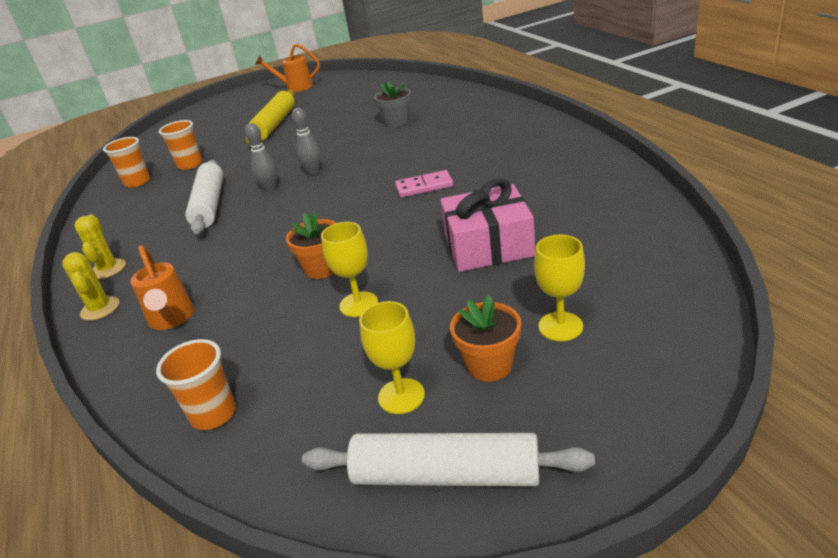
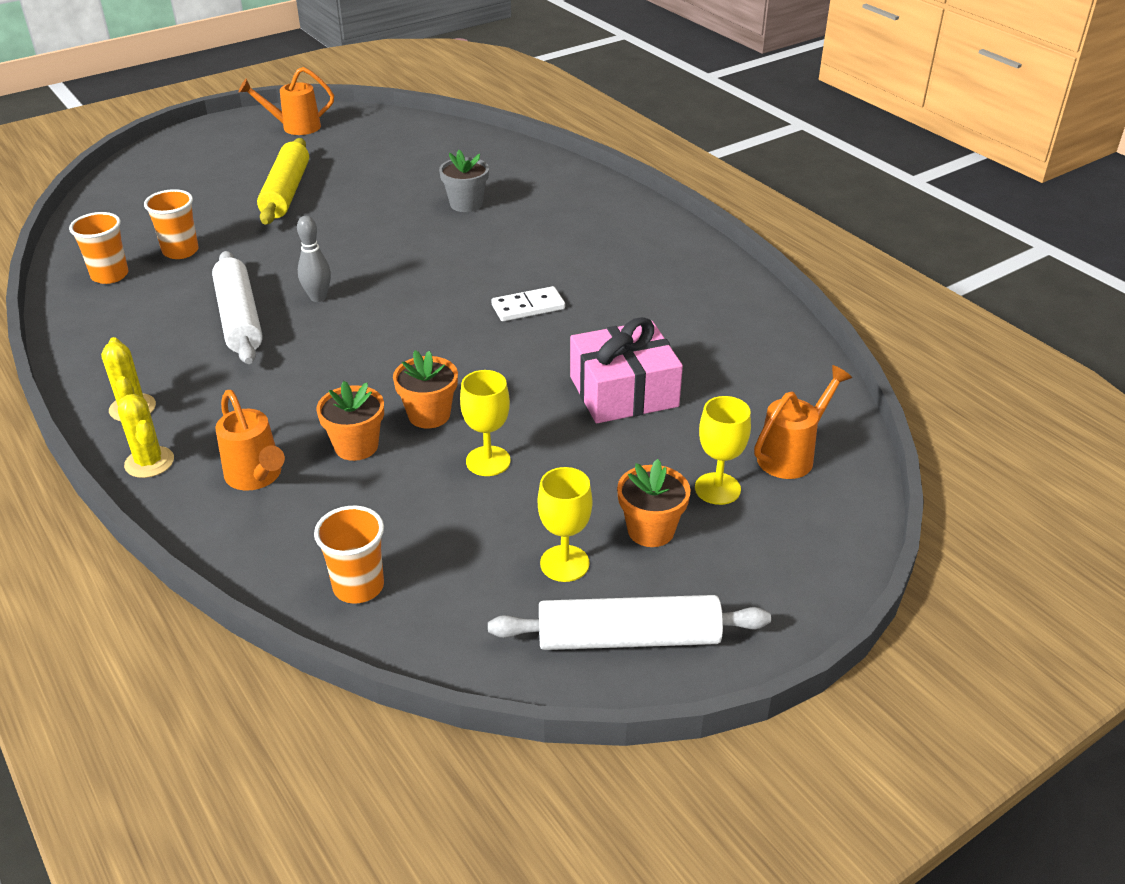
camera: 15 degrees left, 5 degrees up
grey bowling pin [292,108,321,175] -> none
pink domino [395,170,453,198] -> white domino [491,286,565,321]
none -> orange flower pot [316,381,384,461]
none -> orange watering can [754,365,852,479]

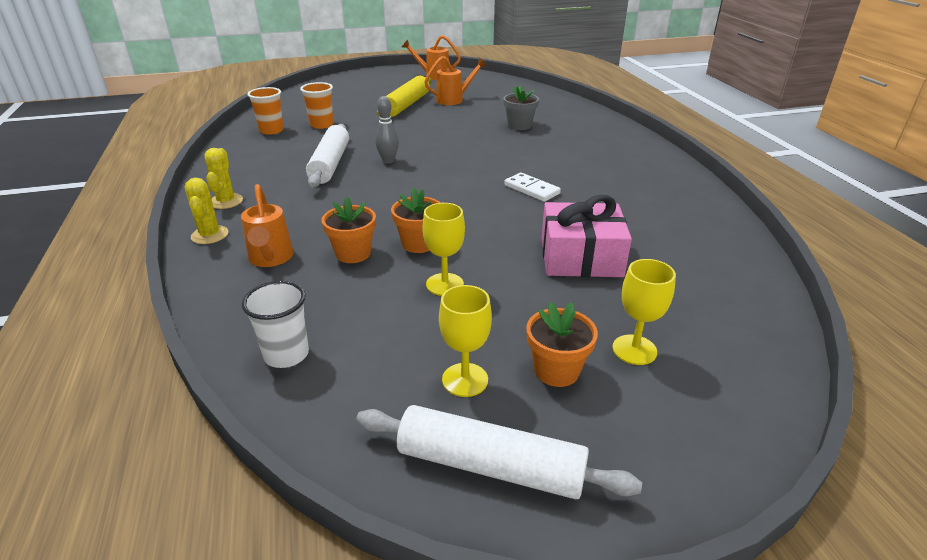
camera: 20 degrees right, 5 degrees down
orange cup [314,506,384,603] -> white cup [242,281,309,368]
white domino [491,286,565,321] -> white domino turned 45 degrees clockwise [504,173,561,202]
orange watering can [754,365,852,479] -> orange watering can moved to [424,56,487,105]

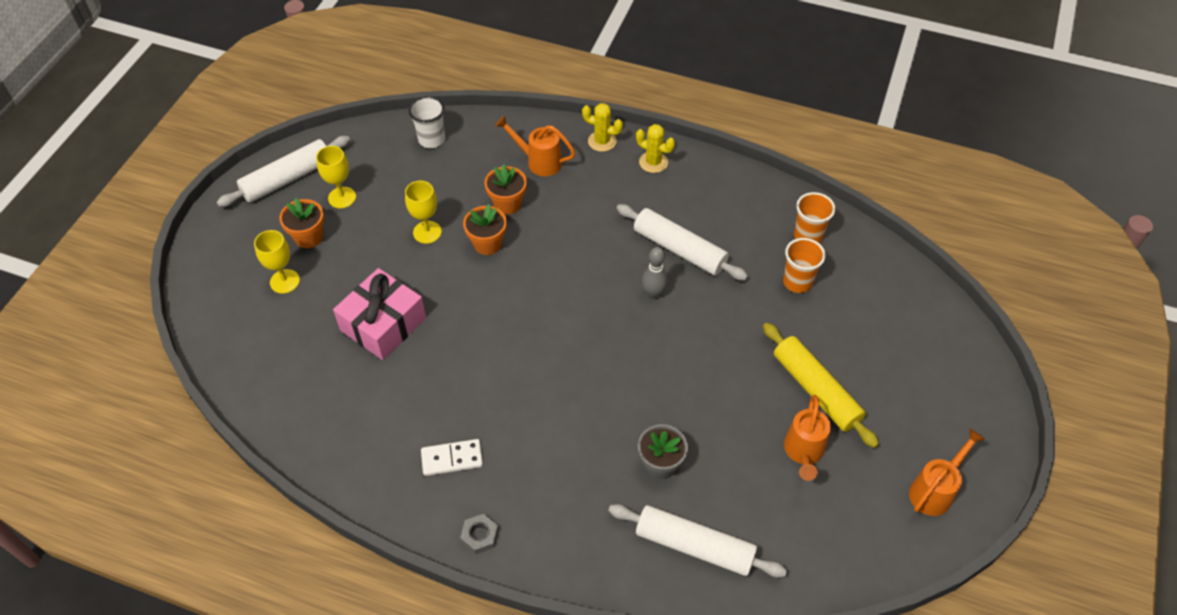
camera: 125 degrees right, 20 degrees up
white domino [504,173,561,202] -> white domino moved to [421,439,483,476]
none -> grey nut [460,514,498,554]
none -> white rolling pin [608,504,787,578]

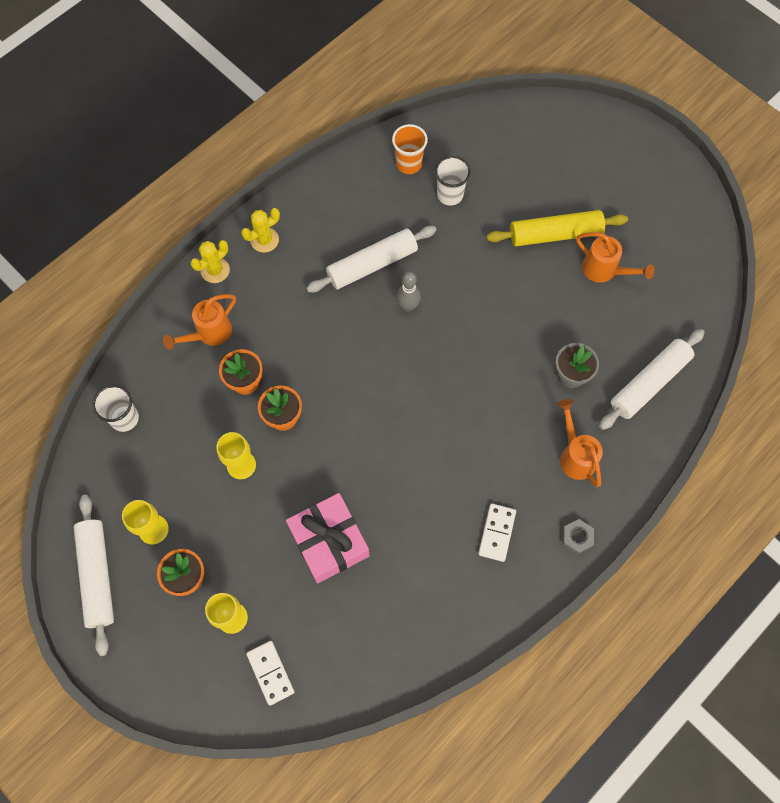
camera: 65 degrees left, 15 degrees up
orange cup [783,238,826,293] -> white cup [435,156,471,206]
orange watering can [909,429,985,516] -> orange watering can moved to [558,399,603,487]
none -> white domino [246,641,294,705]

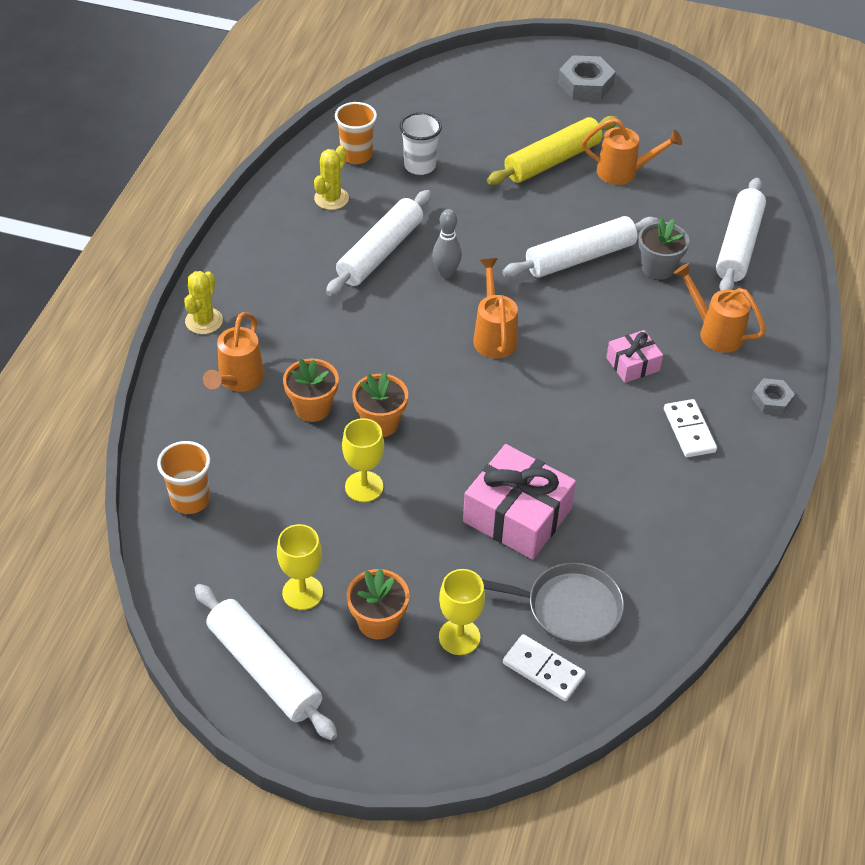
camera: 30 degrees left, 20 degrees down
white cup [92,385,139,432] -> orange cup [157,441,210,514]
yellow cactus [241,208,280,253] -> yellow cactus moved to [314,146,349,210]
none -> orange watering can [473,258,518,358]
none -> grey pan [482,563,624,645]
none -> white rolling pin [502,216,659,278]
none -> grey nut [558,55,616,100]
none -> pink gift [606,330,663,383]

